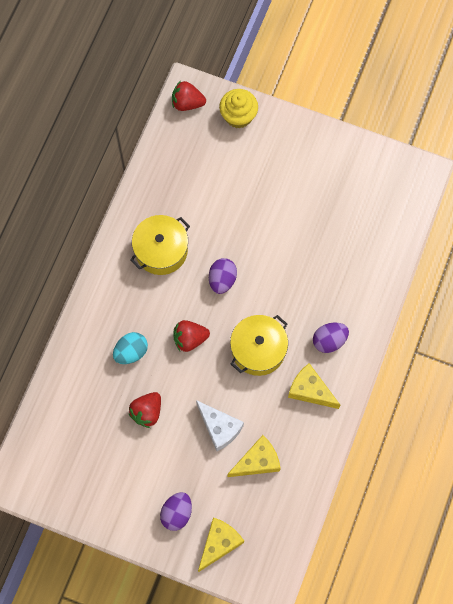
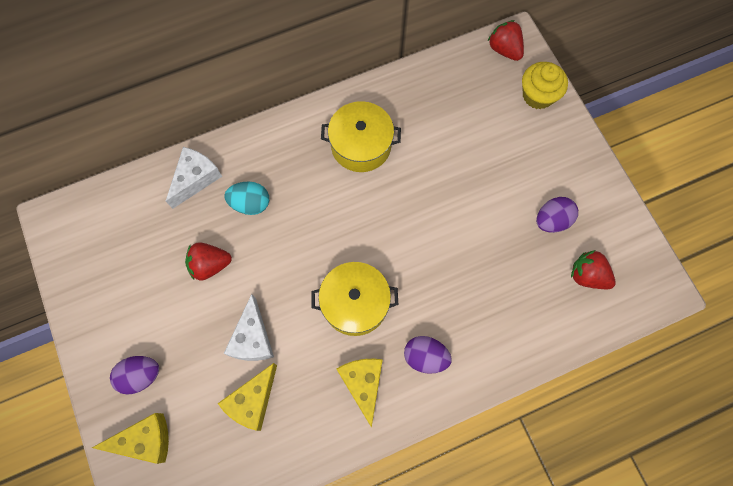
camera: 45 degrees right, 0 degrees up
red strawberry [173,320,210,352] -> red strawberry moved to [571,250,616,289]
purple egg [209,258,237,294] -> purple egg moved to [536,197,578,233]
yellow cheese [227,435,281,477] -> yellow cheese turned 105 degrees clockwise [218,363,277,431]
none -> white cheese [166,147,222,209]

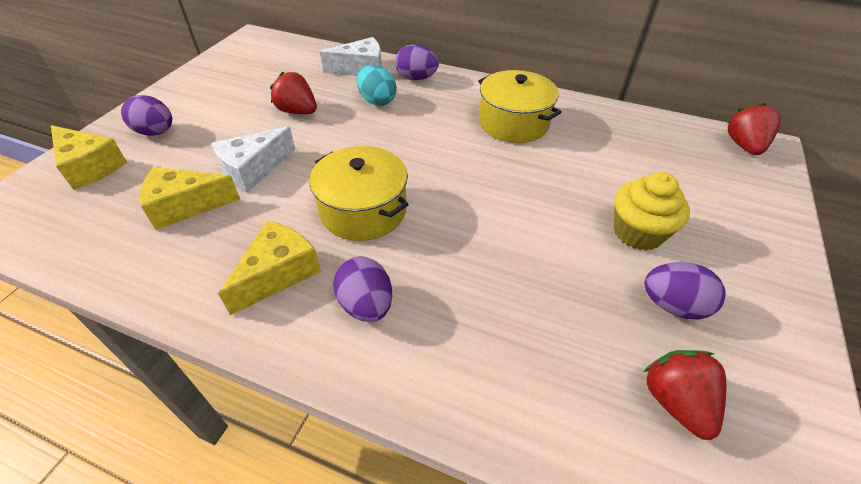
camera: 45 degrees right, 25 degrees down
yellow cupcake [522,62,568,109] -> yellow cupcake moved to [614,172,690,251]
none -> purple egg [395,45,439,80]

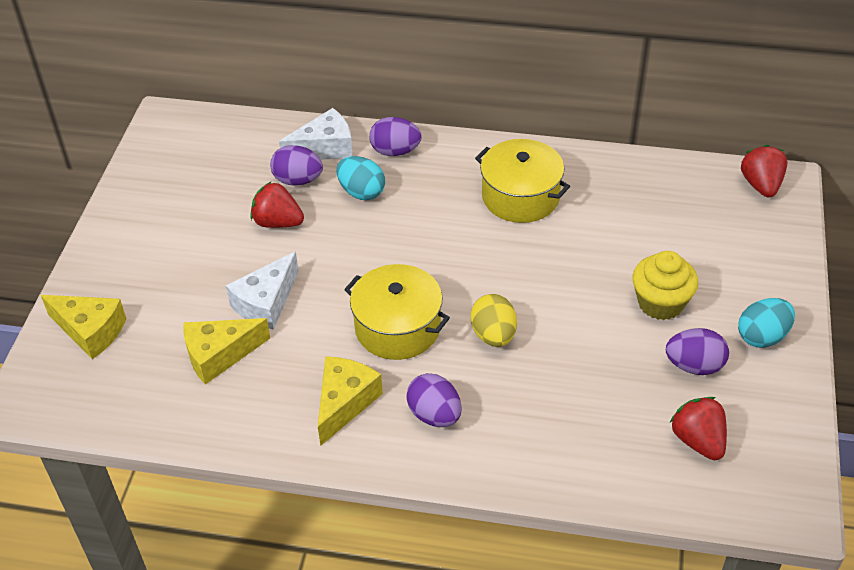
camera: 10 degrees left, 0 degrees up
purple egg [121,95,172,136] -> purple egg moved to [270,145,323,186]
none -> yellow egg [471,294,517,347]
none -> turquoise egg [738,298,795,348]

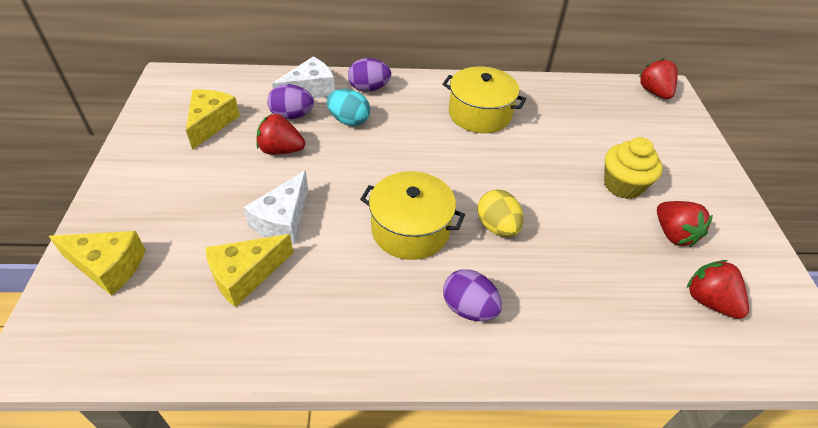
camera: 15 degrees left, 0 degrees up
yellow cheese [318,356,383,446] -> yellow cheese moved to [186,89,240,150]
purple egg [666,328,729,375] -> red strawberry [657,201,713,247]
turquoise egg [738,298,795,348] -> none

